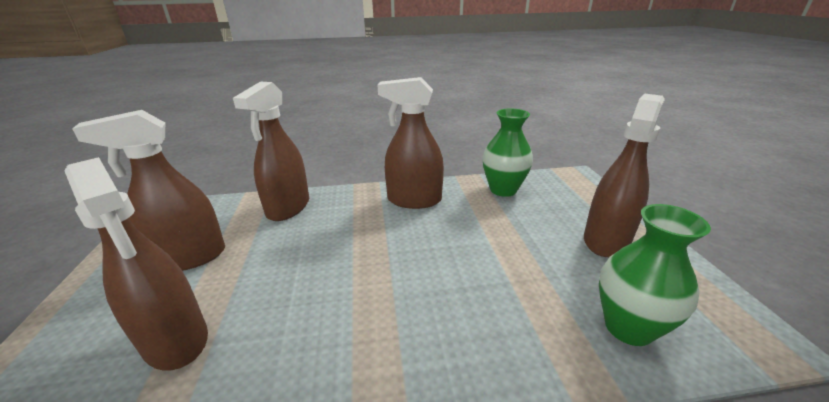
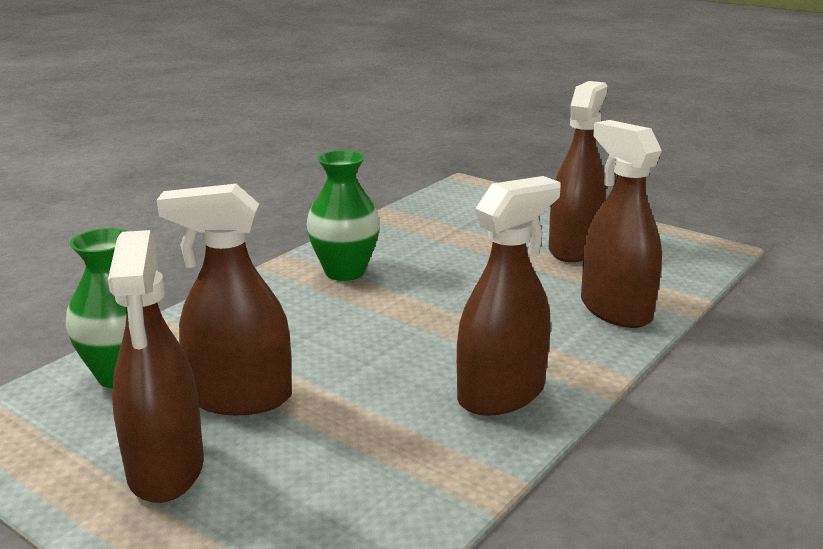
camera: 135 degrees right, 5 degrees down
brown spray bottle [65,157,208,371] -> brown spray bottle moved to [157,184,292,415]
green vase [483,109,533,197] -> green vase moved to [306,150,380,281]

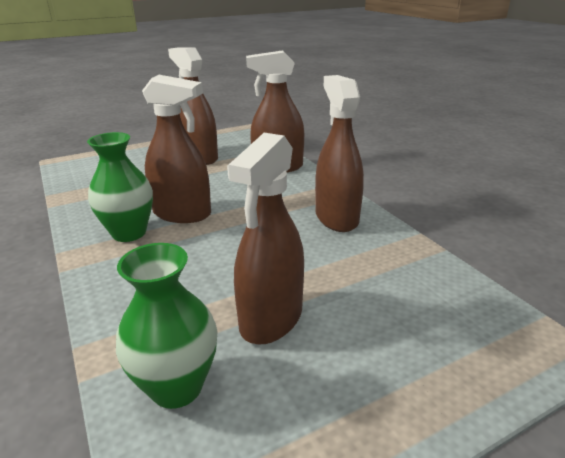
camera: 65 degrees left, 5 degrees up
brown spray bottle [108,230,204,503] -> brown spray bottle moved to [142,75,211,223]

